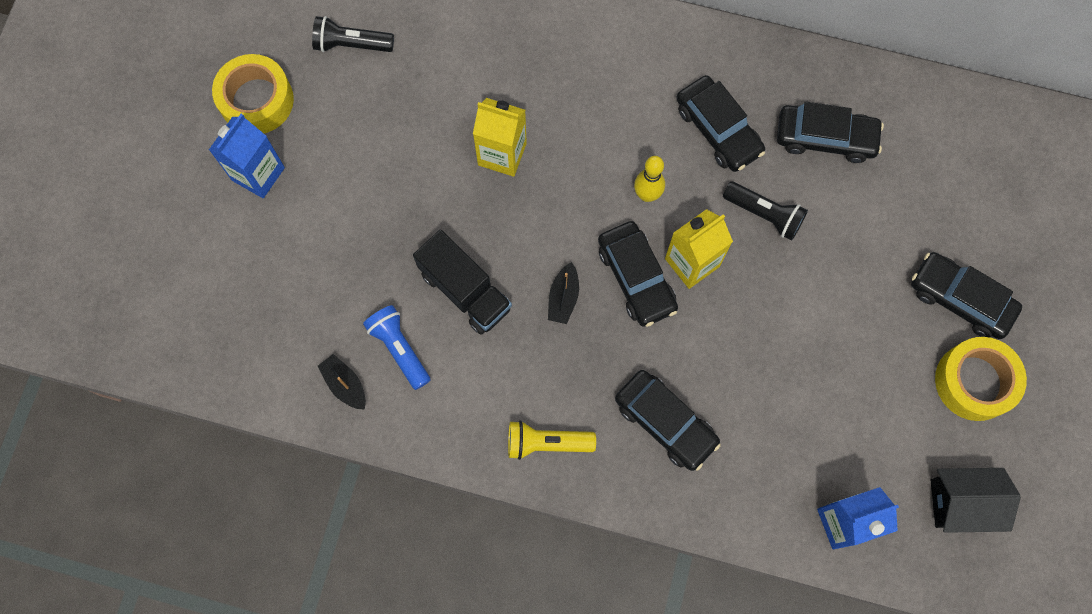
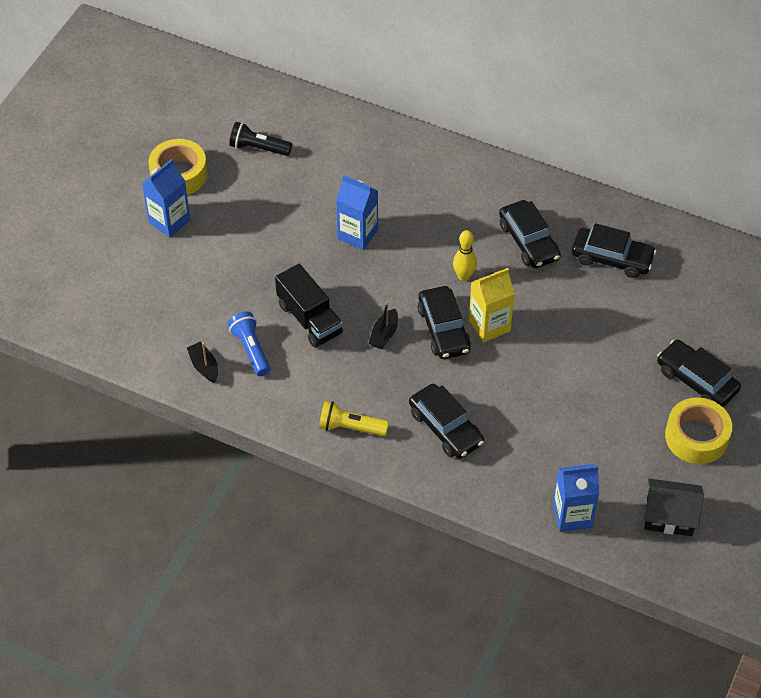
camera: 10 degrees right, 20 degrees down
yellow carton [473,98,527,177] -> blue carton [336,175,378,250]
black flashlight [723,182,808,241] -> none

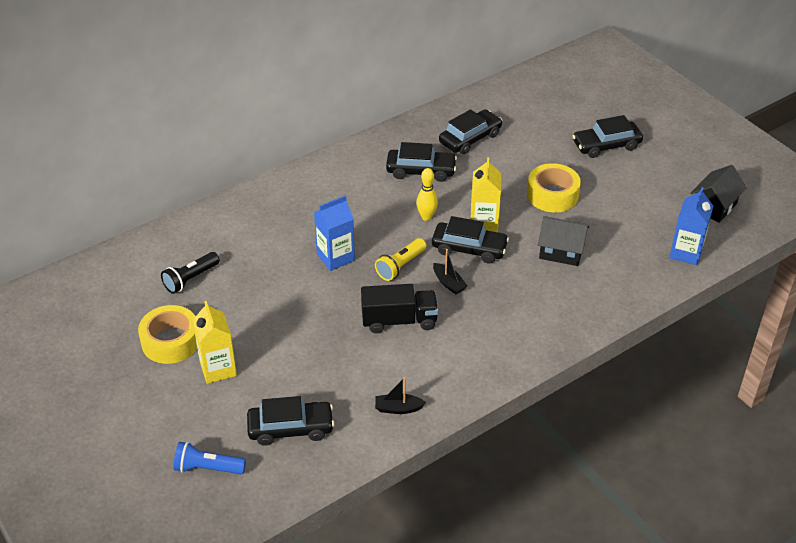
camera: 60 degrees left, 10 degrees down
blue carton [142,159,190,238] -> yellow carton [192,301,237,384]
blue flashlight [228,312,270,376] -> blue flashlight moved to [173,442,246,474]
yellow flashlight [319,401,389,436] -> yellow flashlight moved to [375,238,426,281]
black car [409,384,484,459] -> black car moved to [247,396,334,446]
yellow tape [665,397,732,464] -> yellow tape moved to [527,163,581,213]
none -> black house [538,216,589,266]

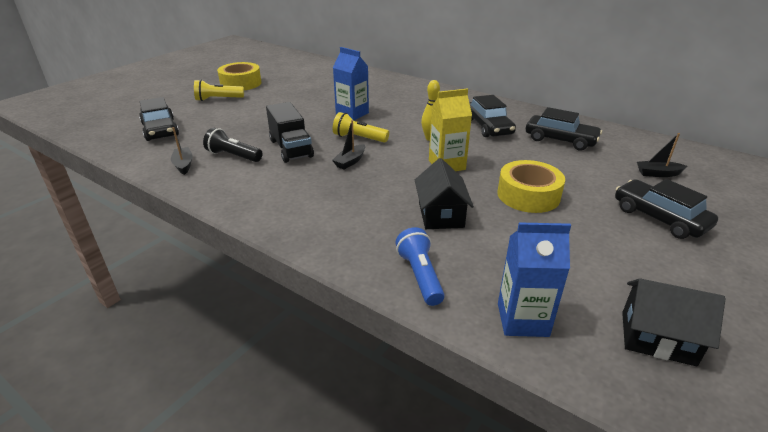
camera: 70 degrees right, 10 degrees down
black flashlight [161,252,220,294] -> black flashlight moved to [203,128,263,162]
blue flashlight [173,442,246,474] -> blue flashlight moved to [395,227,445,306]
yellow carton [192,301,237,384] -> yellow flashlight [194,80,244,101]
black car [432,216,509,263] -> none
none -> black boat [637,133,687,177]

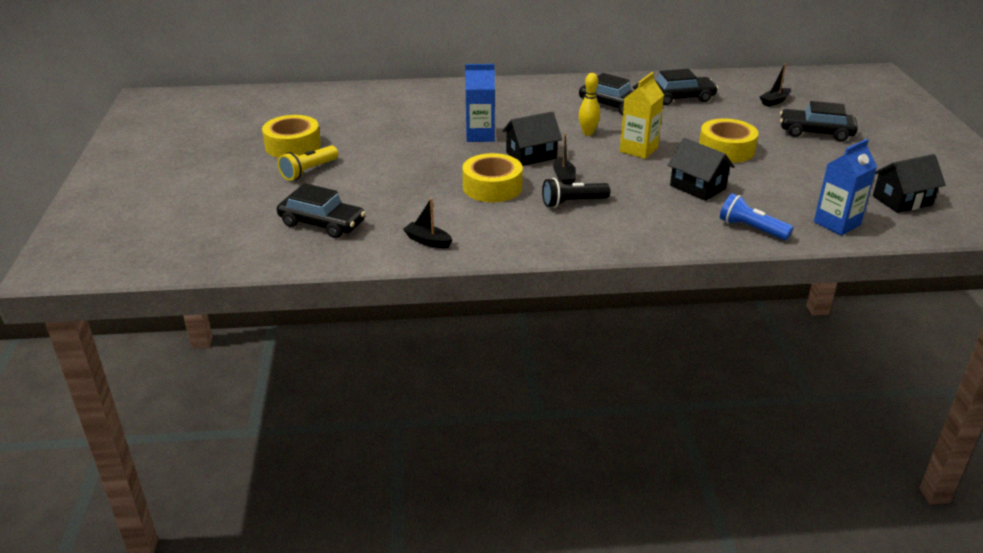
camera: 40 degrees left, 0 degrees up
black flashlight [203,128,263,162] -> black flashlight moved to [542,178,610,208]
black truck [266,102,314,163] -> yellow tape [462,153,523,202]
yellow flashlight [333,112,389,143] -> black house [502,111,562,166]

